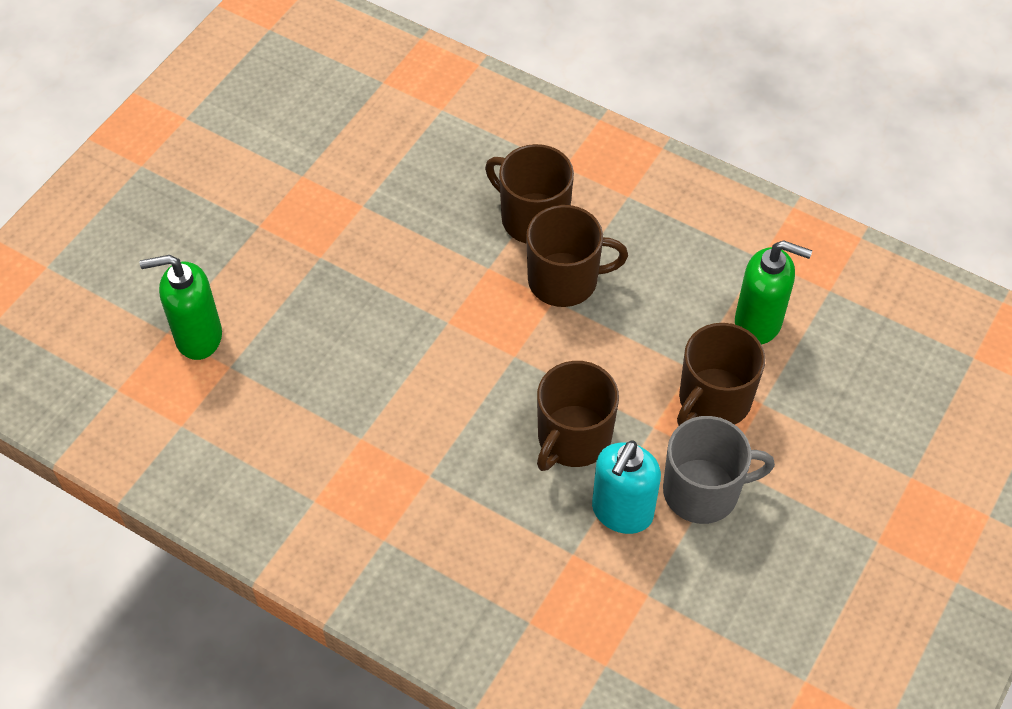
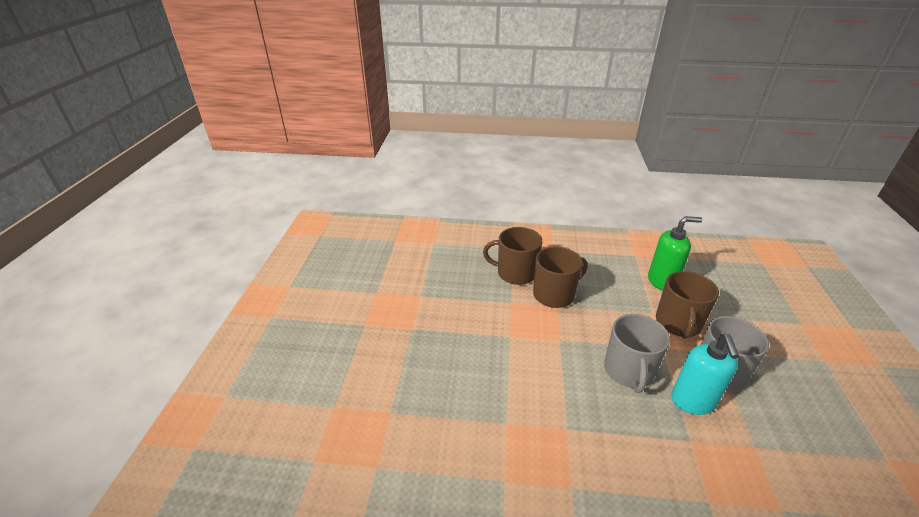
camera: 25 degrees left, 20 degrees down
green soap dispenser [140,255,222,360] -> none
brown mug [537,361,619,471] -> grey mug [604,314,670,393]

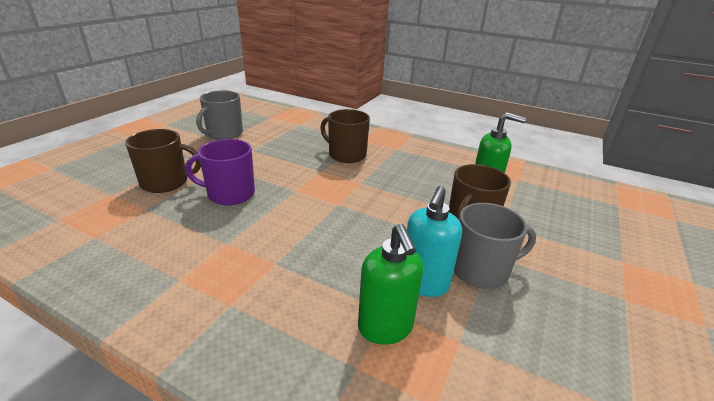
camera: 20 degrees right, 5 degrees down
brown mug [533,246,587,308] -> brown mug moved to [125,129,201,193]
grey mug [604,314,670,393] -> grey mug moved to [196,90,243,140]
none -> purple mug [185,139,255,205]
none -> green soap dispenser [358,224,423,345]

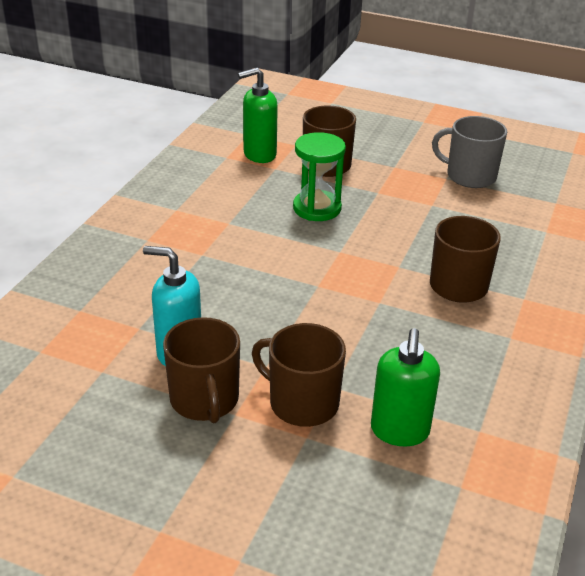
camera: 85 degrees right, 5 degrees up
purple mug [185,139,255,205] -> green hourglass [293,132,346,221]
green soap dispenser [358,224,423,345] -> green soap dispenser moved to [238,68,278,163]
grey mug [454,203,536,289] -> brown mug [163,317,240,423]

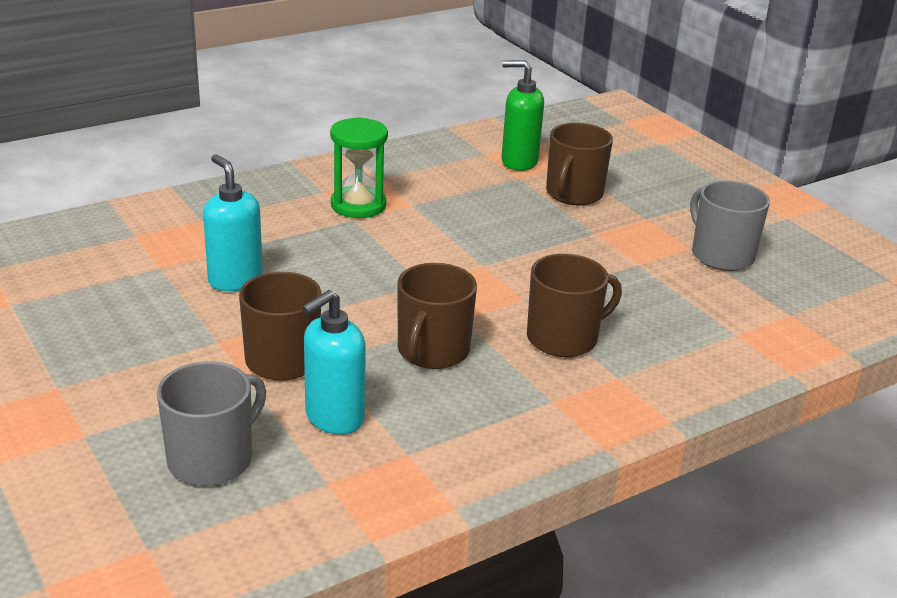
camera: 35 degrees right, 5 degrees down
brown mug [163,317,240,423] -> brown mug moved to [397,263,477,369]
green hourglass [293,132,346,221] -> green hourglass moved to [330,117,388,218]
green soap dispenser [371,328,440,447] -> turquoise soap dispenser [302,290,366,435]
none -> grey mug [157,361,266,486]

